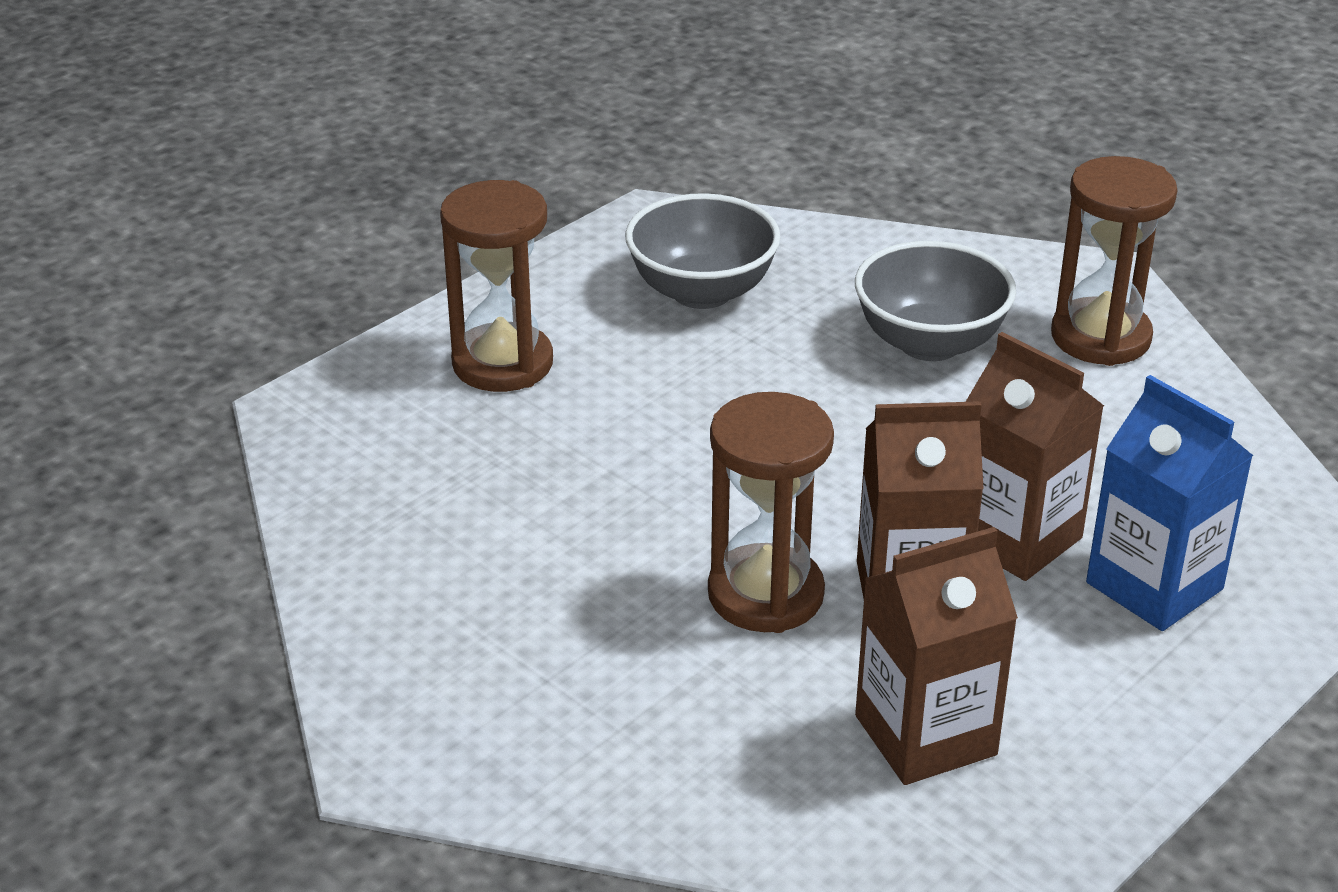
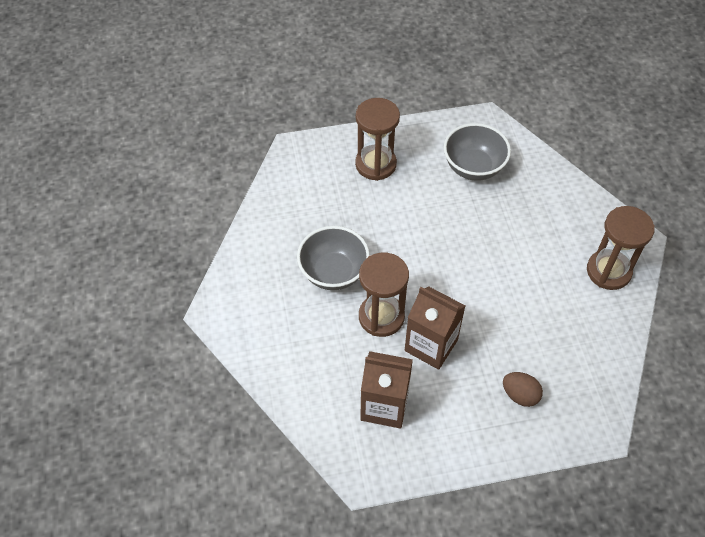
camera: 35 degrees right, 20 degrees up
grey bowl [855,241,1016,361] -> grey bowl moved to [297,226,370,290]
brown carton [966,332,1104,581] -> none
blue carton [1086,375,1253,631] -> brown egg [503,372,543,407]

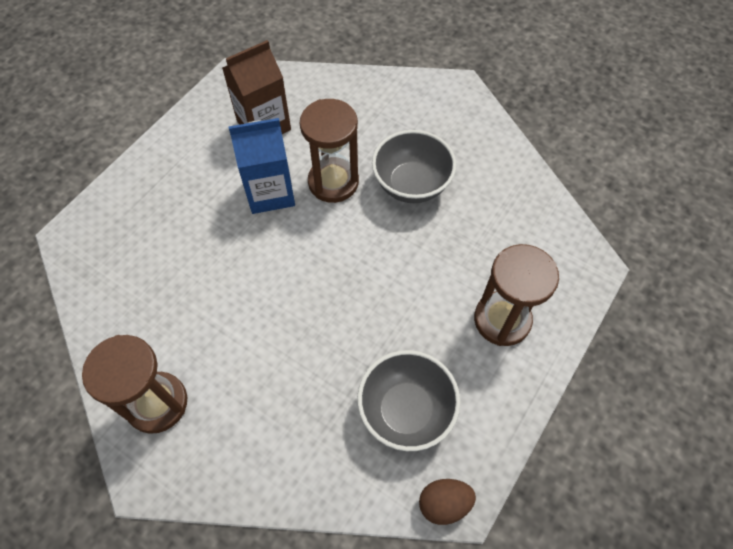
camera: 135 degrees right, 5 degrees up
brown carton [405,286,465,370] -> blue carton [229,118,295,214]
brown egg [503,372,543,407] -> brown egg moved to [419,479,476,525]

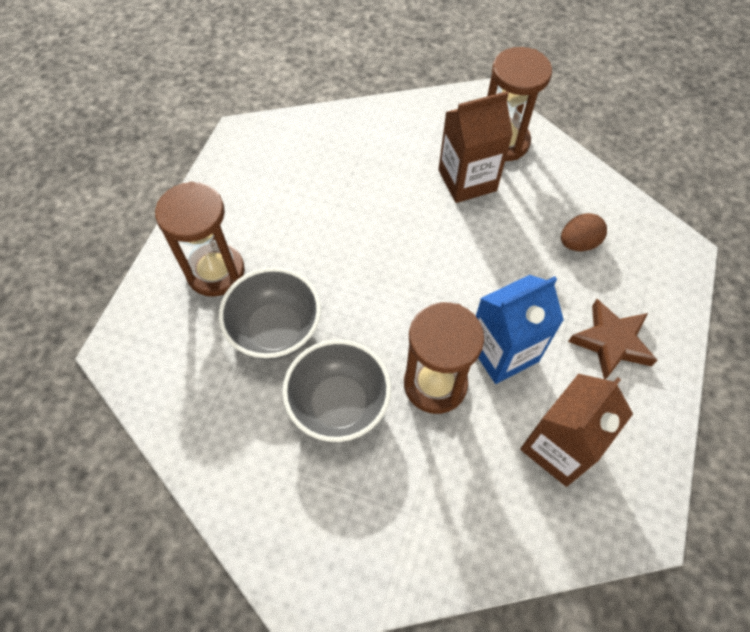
camera: 165 degrees right, 0 degrees up
grey bowl [357,350,461,451] -> grey bowl moved to [219,267,321,360]
brown egg [419,479,476,525] -> brown egg moved to [561,213,607,251]
none -> brown carton [438,91,513,203]
none -> brown star [568,299,658,380]

